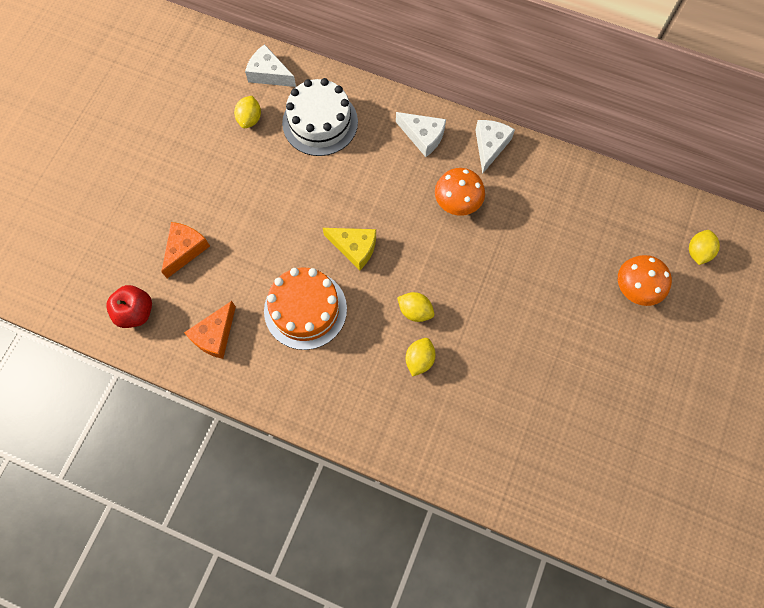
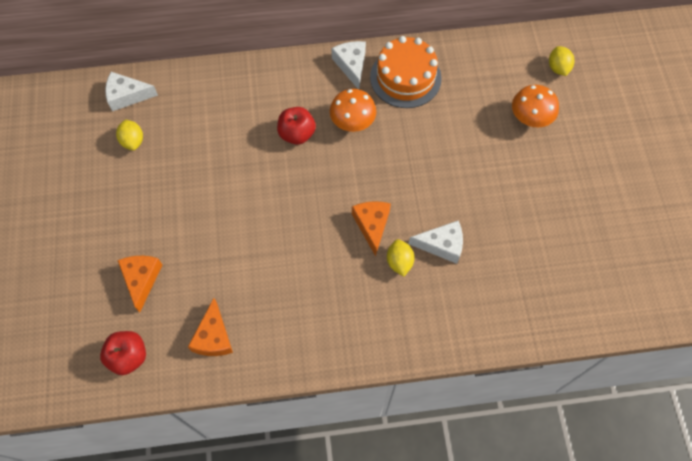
camera: 30 degrees left, 5 degrees down
orange cake [264,267,347,350] -> orange cake moved to [370,36,442,108]
white cake [282,78,358,156] -> none
yellow cheese [323,228,376,270] -> none
white cheese [396,112,446,157] -> white cheese moved to [409,220,463,264]
yellow lemon [397,292,434,322] -> orange cheese [352,201,391,256]
none -> red apple [277,107,316,145]

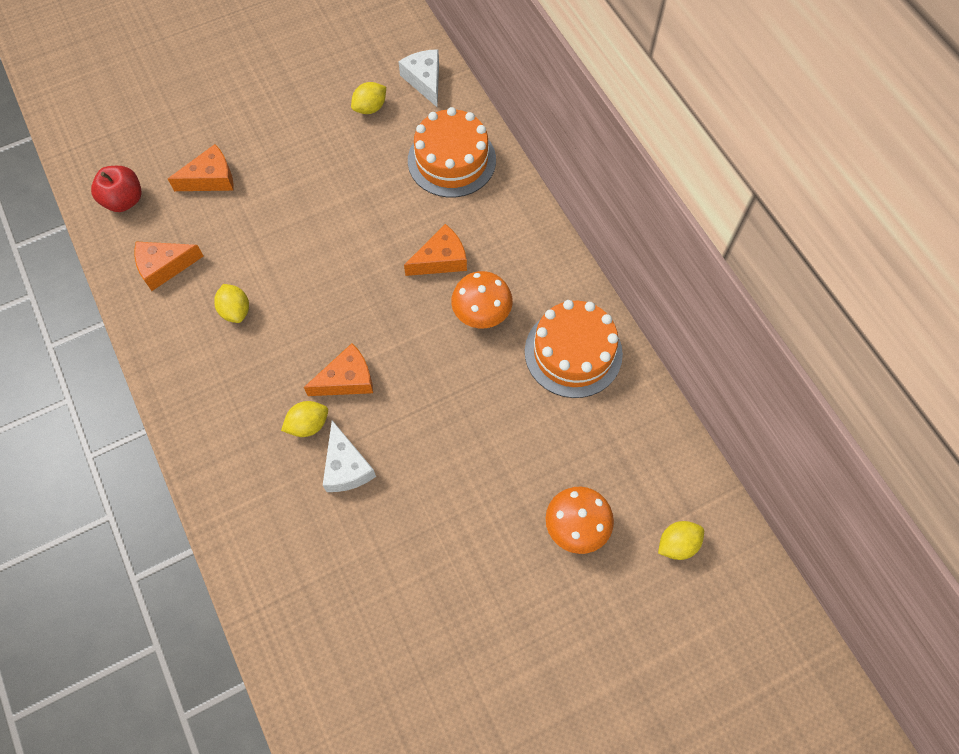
camera: 70 degrees right, 0 degrees up
red apple [277,107,316,145] -> orange cheese [404,224,467,276]
white cheese [331,41,366,89] -> none
none -> yellow lemon [214,284,249,323]
none -> orange cake [408,107,496,198]

